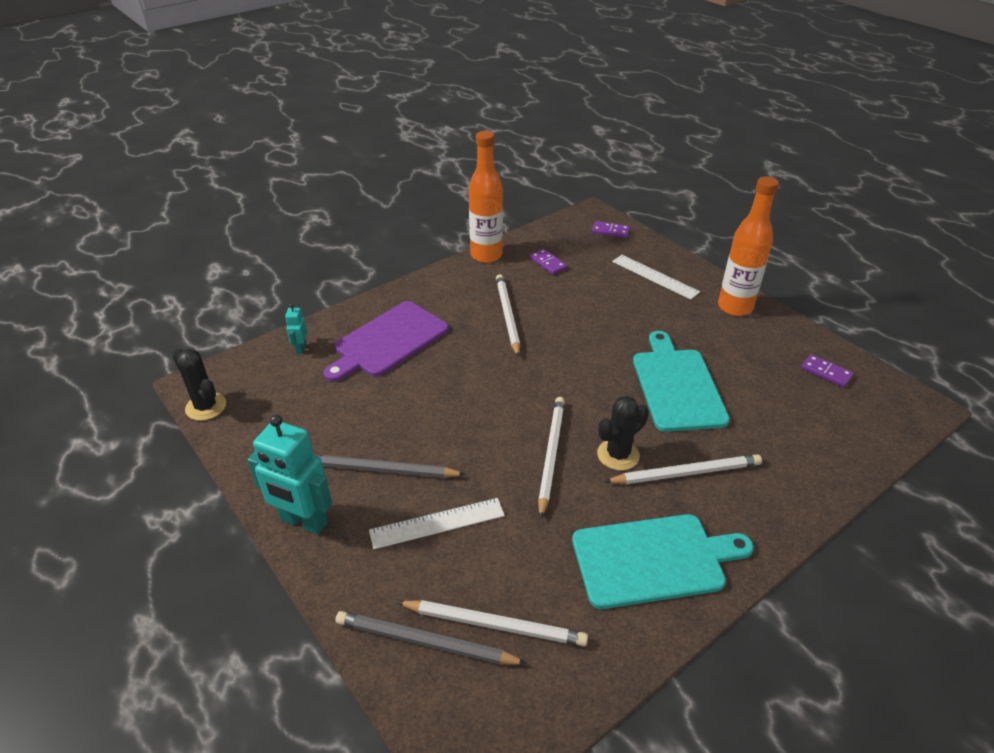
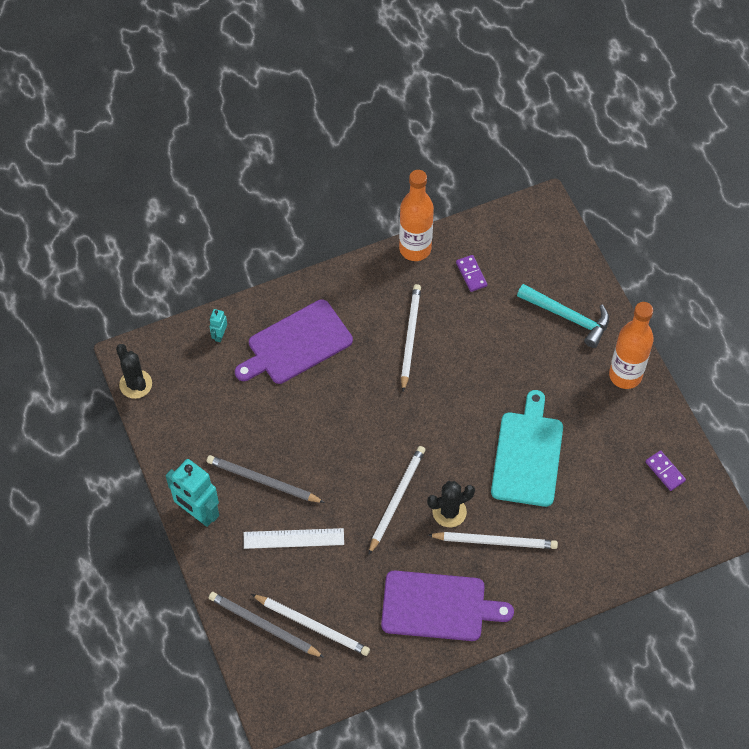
camera: 15 degrees right, 20 degrees up
turquoise cutting board [572,514,754,609] -> purple cutting board [381,571,514,641]
purple domino [592,221,630,238] -> none
white ruler [612,255,700,300] -> turquoise hammer [517,284,609,348]

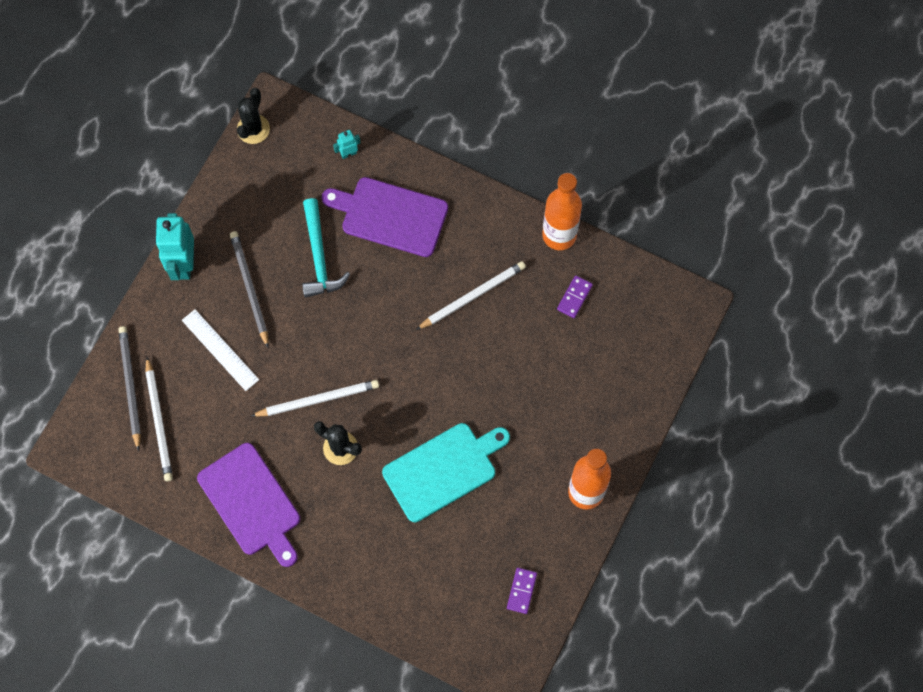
camera: 50 degrees right, 10 degrees up
white pencil [428,532,558,549] -> none
turquoise hammer [517,284,609,348] -> turquoise hammer moved to [302,198,350,298]

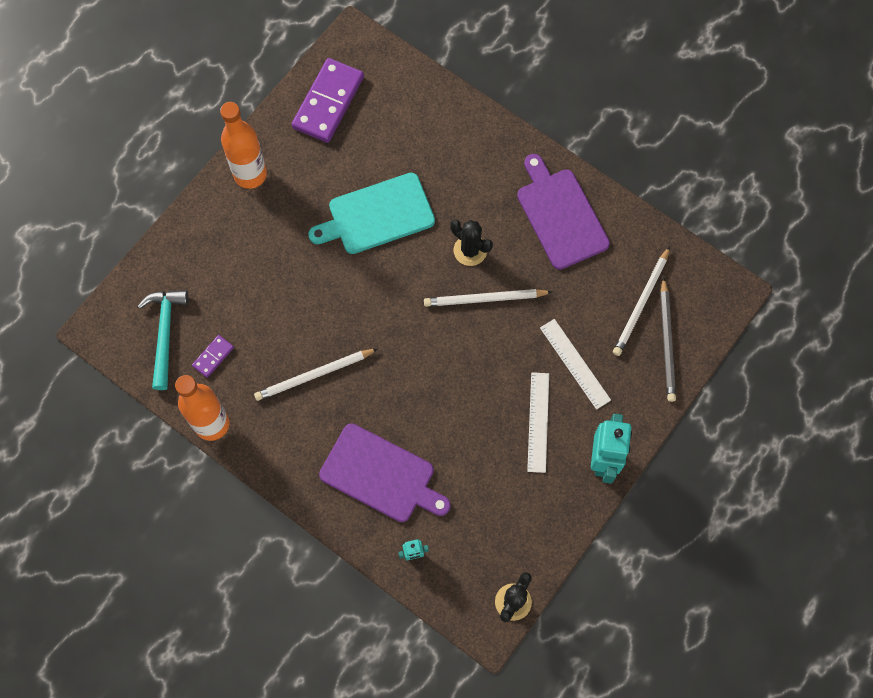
camera: 170 degrees left, 0 degrees up
white pencil [145,357,173,481] -> white pencil turned 150 degrees counterclockwise [613,246,670,356]
grey pencil [230,231,269,348] -> white ruler [527,372,549,473]
turquoise hammer [302,198,350,298] -> turquoise hammer moved to [138,290,189,390]
purple domino [507,568,537,614] -> purple domino [292,58,364,143], size x2.15

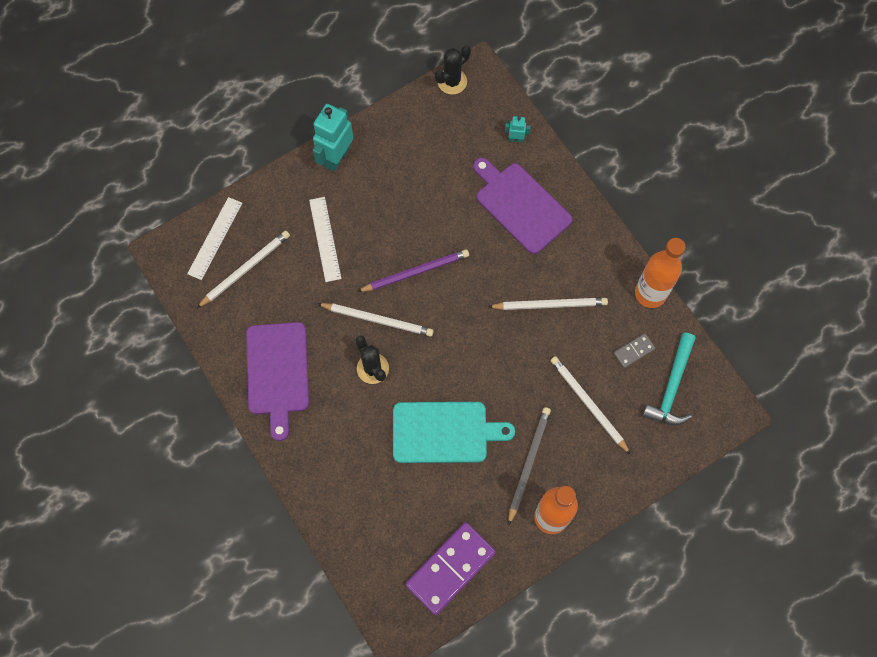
camera: 160 degrees left, 0 degrees up
purple domino [192,335,234,378] -> grey domino [614,334,655,368]
white ruler [527,372,549,473] -> white ruler moved to [187,197,242,280]
grey pencil [660,277,676,402] -> grey pencil moved to [508,407,551,526]
none -> purple pencil [357,249,469,292]
none -> white pencil [550,356,631,455]

